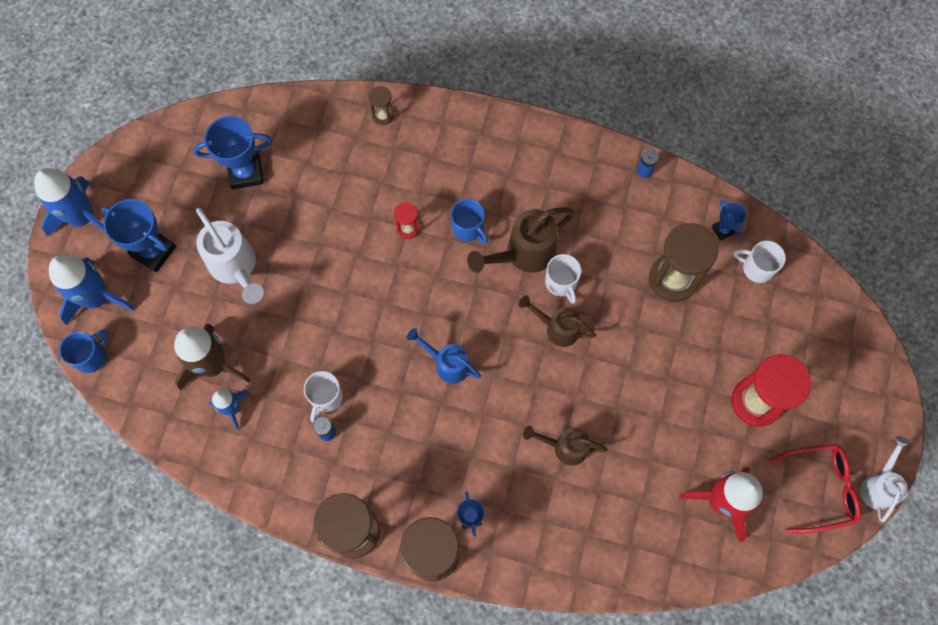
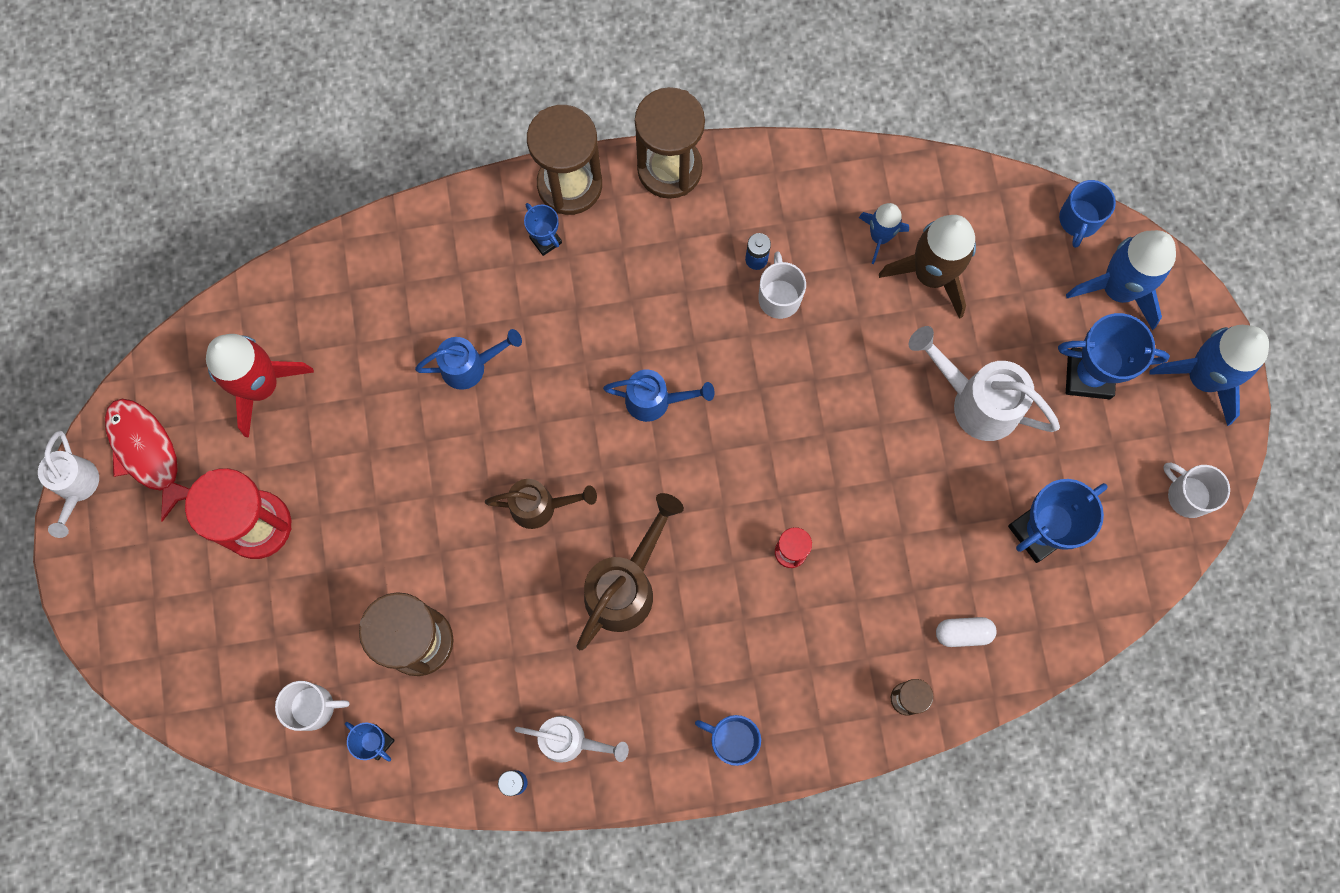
camera: 155 degrees right, 5 degrees up
blue mug [451,199,488,244] -> blue mug moved to [695,715,761,766]
brown watering can [523,425,608,466] -> blue watering can [415,329,522,390]
white mug [545,254,581,304] -> white mug moved to [1163,463,1230,518]
red glasses [768,444,861,533] -> red fish [105,399,190,522]
none -> white watering can [515,716,629,763]
none -> white capsule [936,617,997,647]

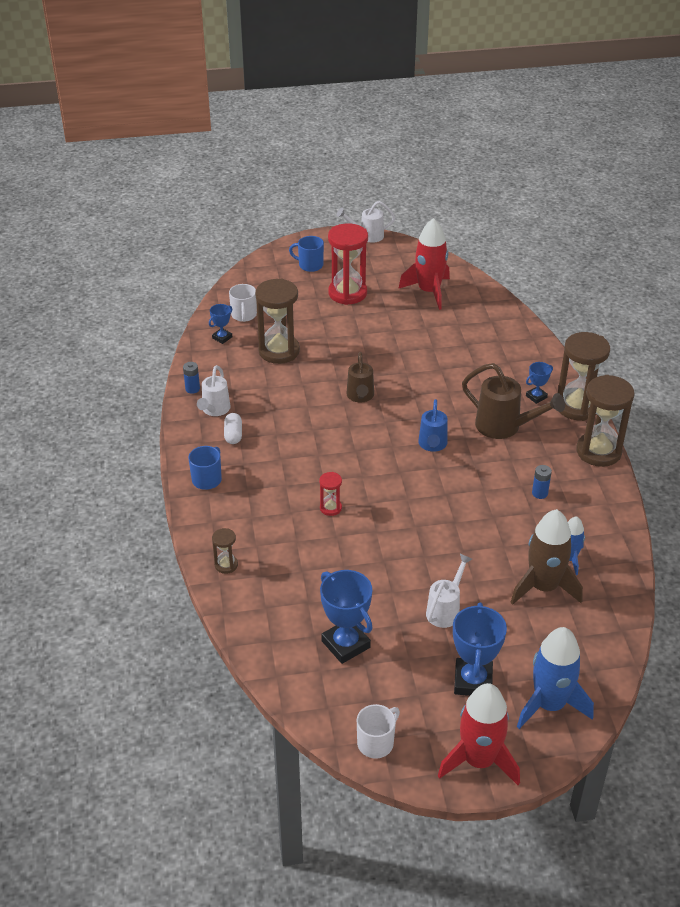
camera: 90 degrees right, 35 degrees down
red fish [105,399,190,522] -> none
blue watering can [415,329,522,390] -> none
brown watering can [576,493,684,650] -> brown watering can moved to [462,363,565,439]
white mug [758,251,806,319] -> none
white watering can [909,326,1060,441] -> white watering can [426,554,472,628], size x0.65
white capsule [936,617,997,647] -> white capsule moved to [224,413,242,444]
blue mug [1059,180,1116,248] -> blue mug moved to [289,236,324,272]
blue rocket [1150,325,1269,426] -> red rocket [438,683,520,785]

